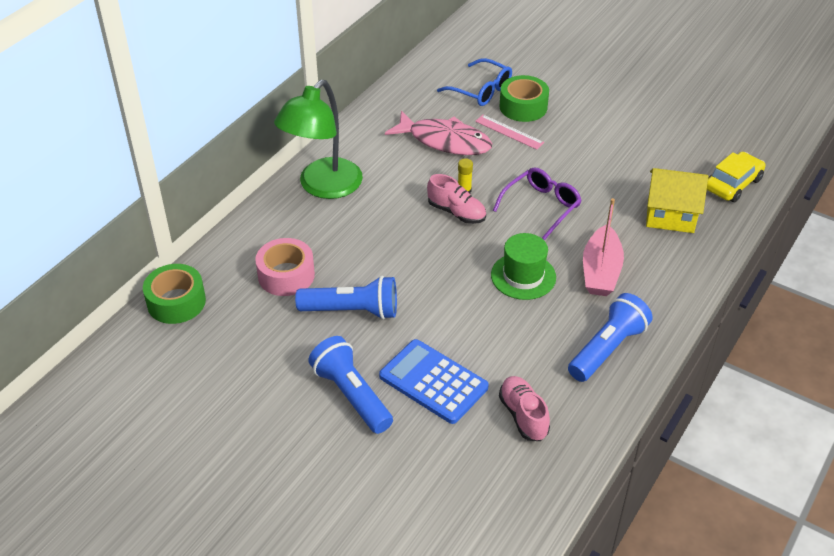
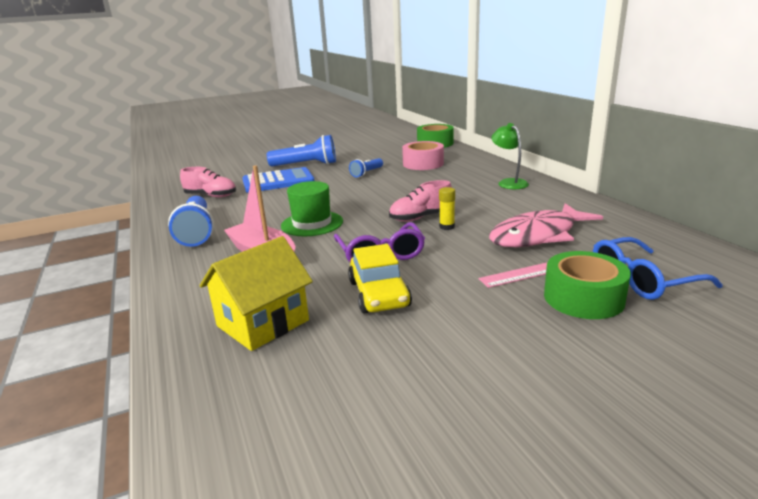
camera: 125 degrees right, 20 degrees down
green lamp [274,80,363,199] -> green lamp [491,123,529,189], size x0.52
blue flashlight [295,276,397,319] -> blue flashlight [349,158,383,177], size x0.57
yellow car [707,152,765,202] -> yellow car moved to [348,244,412,314]

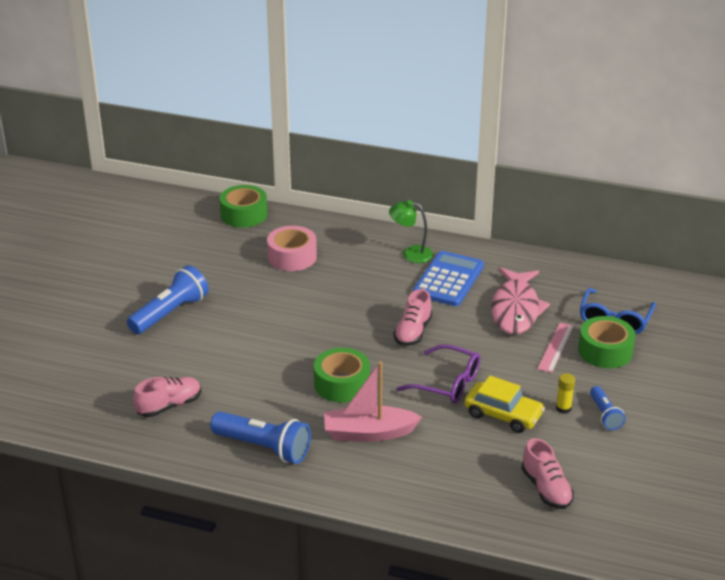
camera: 50 degrees left, 10 degrees up
yellow house [199,236,313,351] -> none
blue calculator [242,167,315,193] -> blue calculator moved to [413,251,484,306]
green hat [281,181,343,236] -> green tape [314,348,370,403]
blue flashlight [349,158,383,177] -> blue flashlight moved to [590,386,626,430]
yellow glue stick [439,187,455,230] -> yellow glue stick moved to [556,373,575,414]
none -> pink shoe [521,438,574,509]

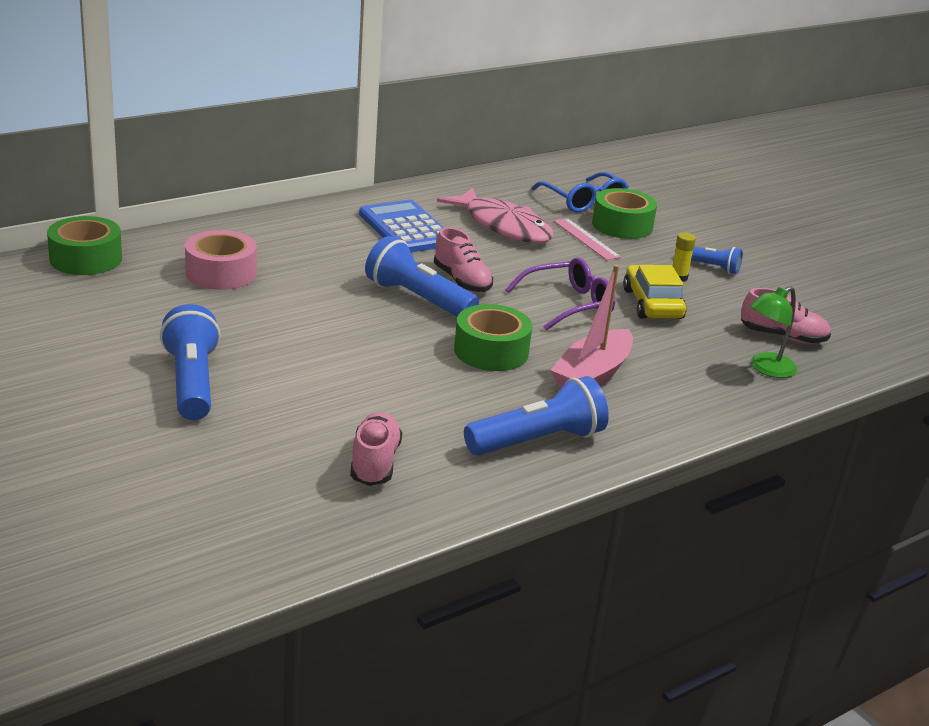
camera: 55 degrees left, 5 degrees down
green lamp [389,200,434,263] -> green lamp moved to [749,286,797,378]
yellow car [465,376,545,433] -> yellow car turned 75 degrees counterclockwise [623,265,687,319]
none -> blue flashlight [365,236,479,317]

